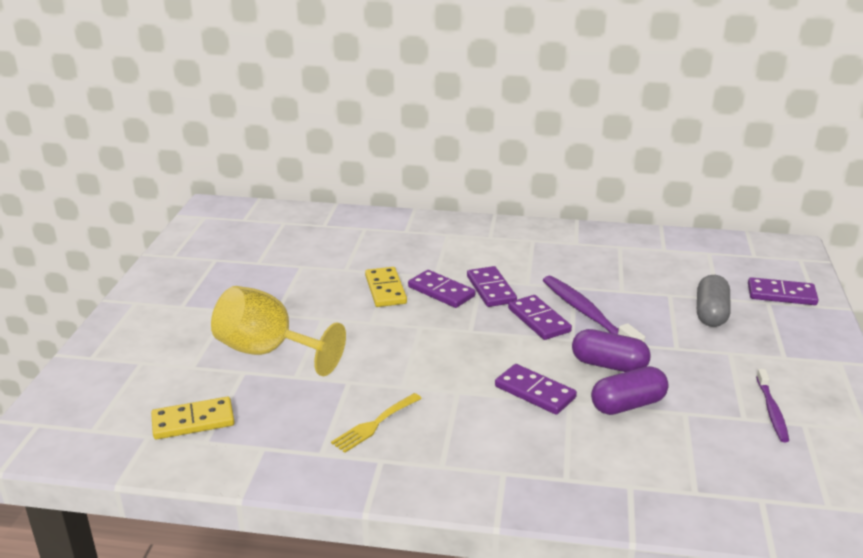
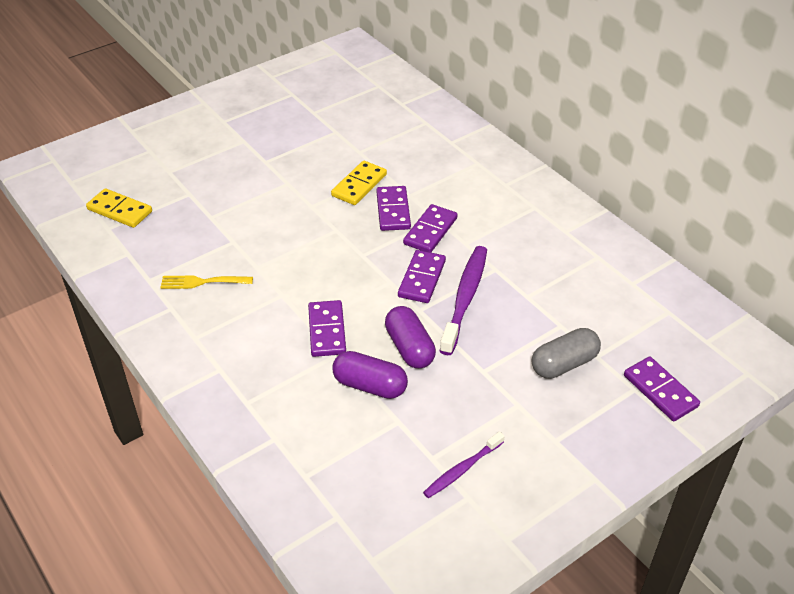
camera: 45 degrees right, 15 degrees up
yellow goblet [211,286,346,376] -> none

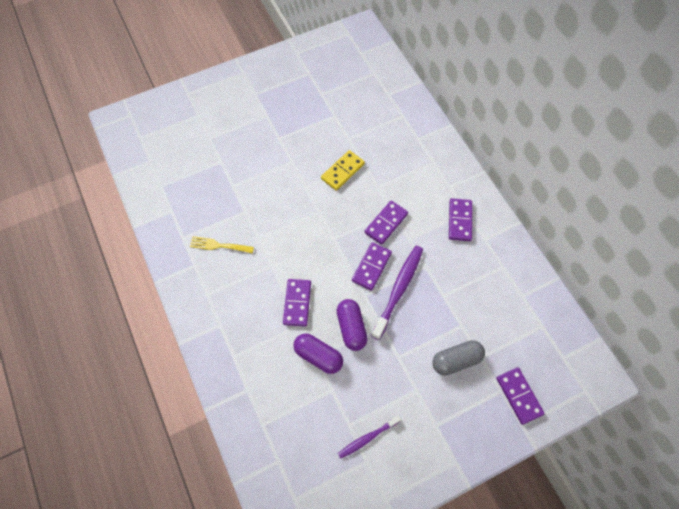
camera: 10 degrees right, 20 degrees up
yellow domino [86,188,152,228] -> none
purple domino [376,186,411,231] -> purple domino moved to [449,198,472,241]

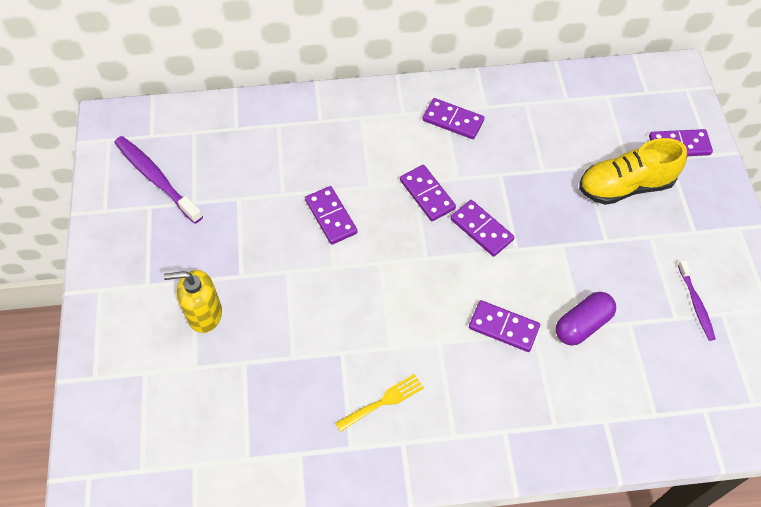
camera: 70 degrees left, 5 degrees down
yellow fork [190,236,254,253] -> yellow fork turned 150 degrees counterclockwise [335,374,424,432]
yellow domino [321,150,365,191] -> purple domino [305,186,358,245]
purple capsule [337,299,368,351] -> none
purple toothbrush [371,246,423,340] -> purple toothbrush moved to [114,136,203,224]
grey capsule [433,340,485,376] -> yellow shoe [579,138,687,205]
none -> yellow soap dispenser [164,270,222,333]

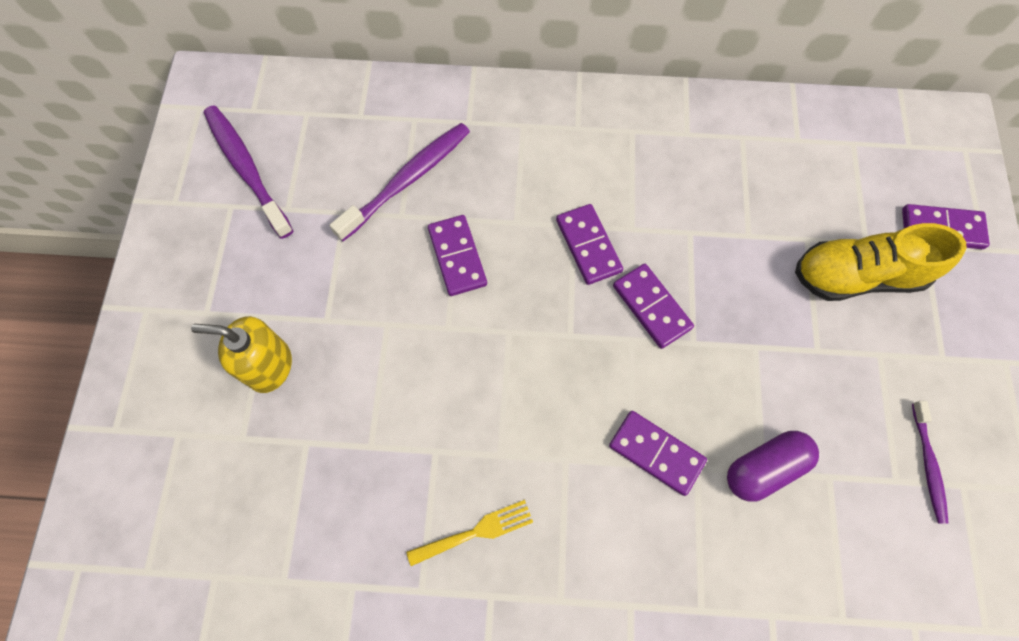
camera: 10 degrees right, 10 degrees up
purple domino [423,98,485,139] -> none
none -> purple toothbrush [330,123,470,241]

